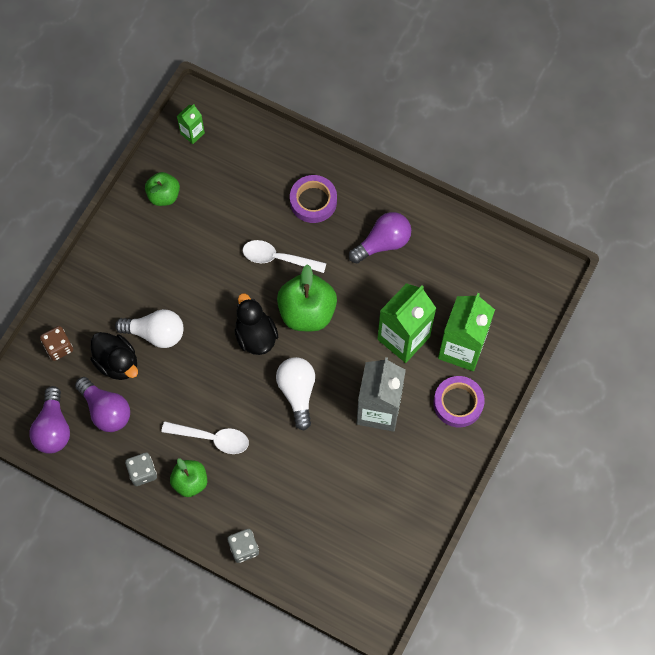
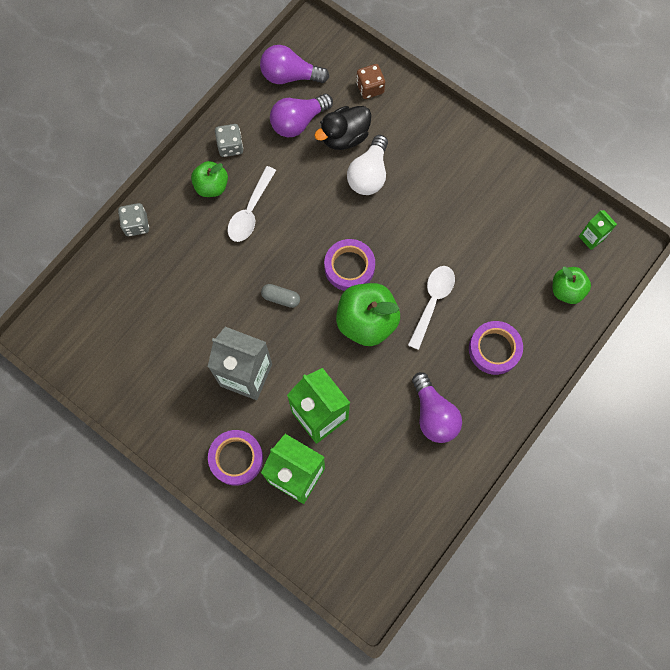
camera: 100 degrees right, 5 degrees up
green apple [145,172,180,206] -> green apple moved to [553,267,591,304]
black duck [235,293,278,355] -> purple tape [324,239,375,291]
white light bulb [276,357,315,430] -> grey capsule [261,284,300,308]

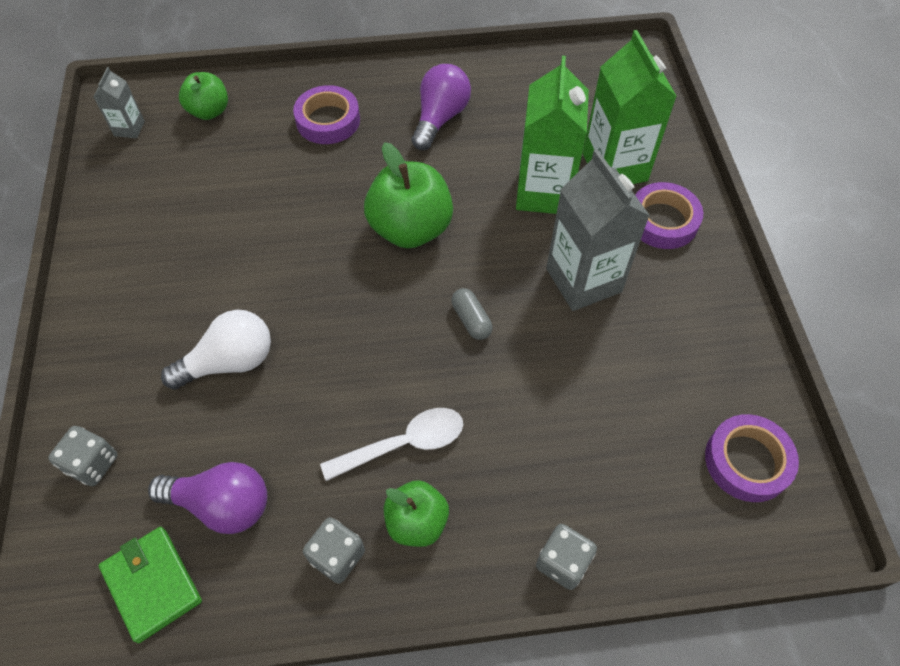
camera: 135 degrees left, 15 degrees down
purple light bulb [260,45,329,84] -> green wallet [98,527,202,643]
black duck [314,106,371,150] -> none
purple tape [324,239,375,291] -> purple tape moved to [705,414,799,502]
brown dice [356,64,385,99] -> grey dice [48,426,118,486]
white spoon [408,266,455,350] -> none
green carton [579,210,617,250] -> grey carton [93,67,145,138]

